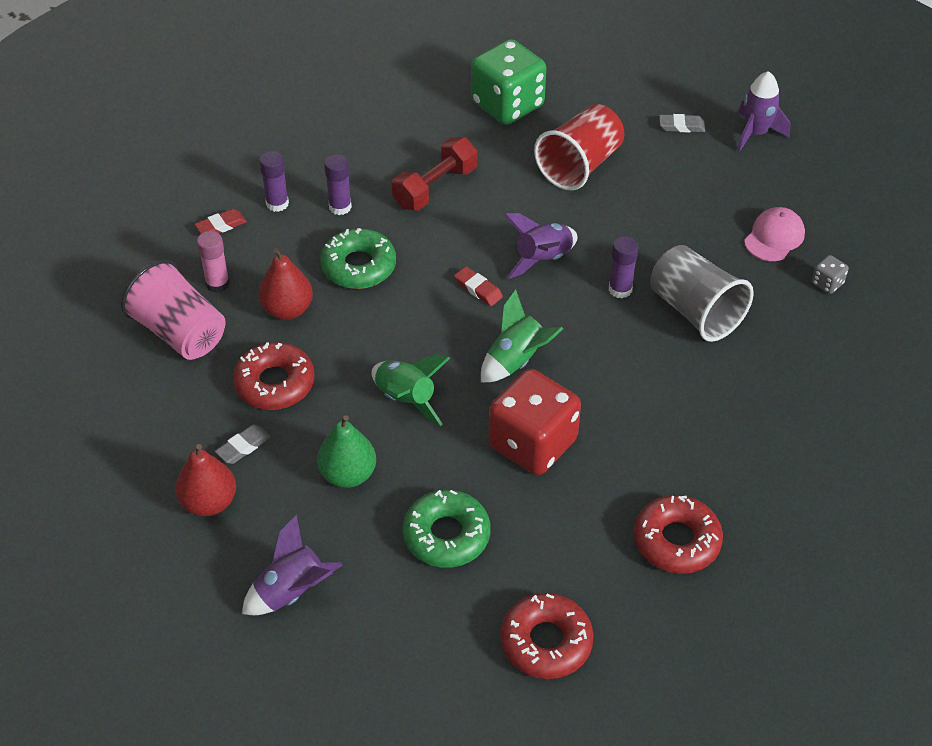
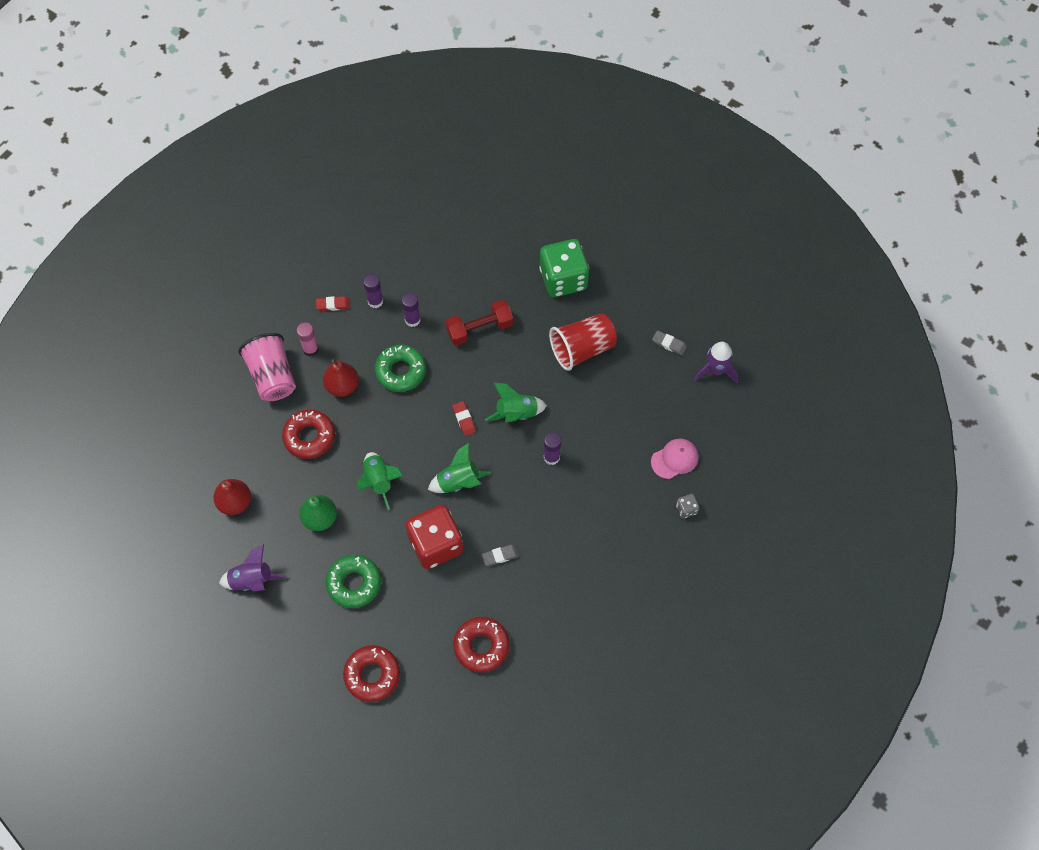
camera: 25 degrees right, 15 degrees up
grey eraser [215,424,271,464] -> grey eraser moved to [482,544,520,566]
purple rocket [504,213,578,279] -> green rocket [485,382,547,422]
grey cup [650,245,754,342] -> none

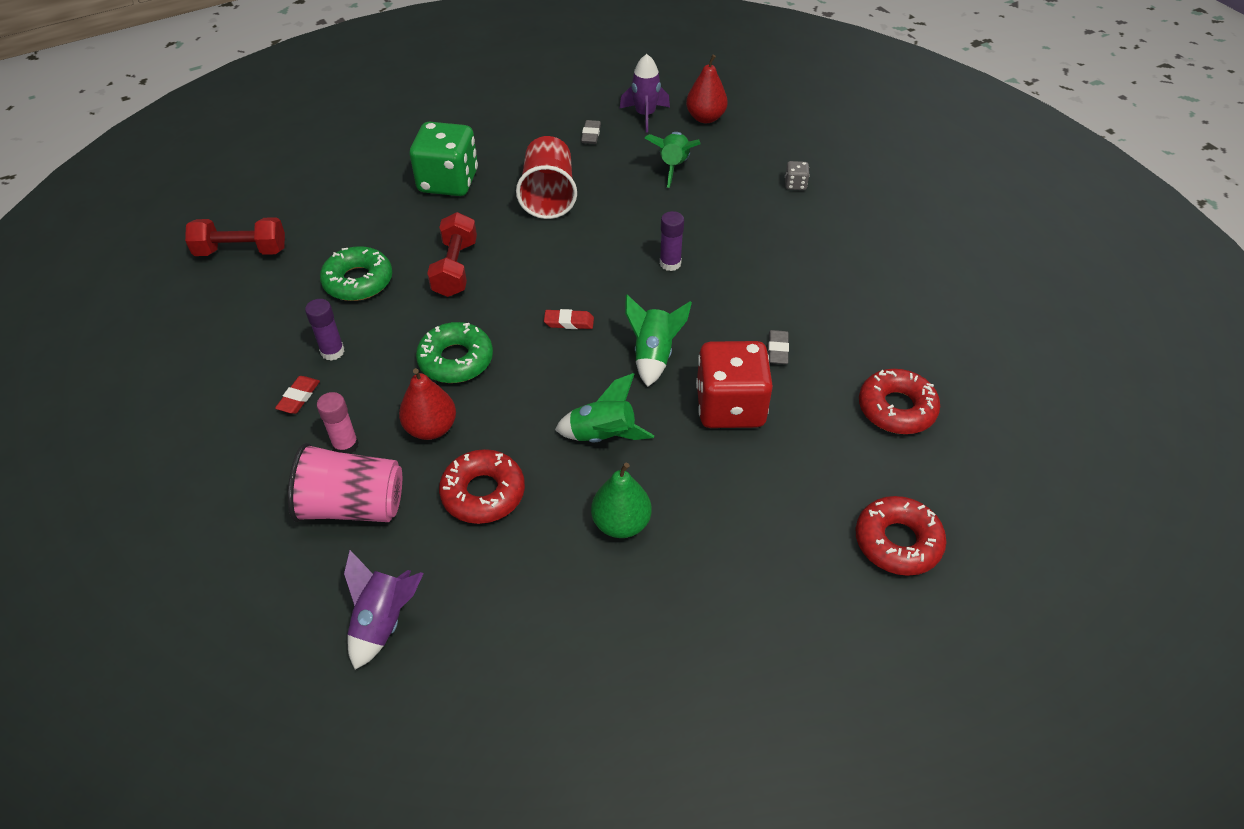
camera: 65 degrees left, 15 degrees down
red pear [213,479,251,515] -> red pear moved to [686,55,728,123]
purple rocket [219,544,287,592] -> purple rocket moved to [344,550,424,670]
green donut [326,555,381,608] -> green donut moved to [320,246,392,301]
purple glue stick [401,293,420,327] -> none
green rocket [485,382,547,422] -> green rocket moved to [645,132,700,188]
pink cap [651,439,699,479] -> none
grey eraser [652,330,687,355] -> grey eraser turned 45 degrees counterclockwise [581,120,601,144]
none -> red dumbbell [185,217,285,256]

